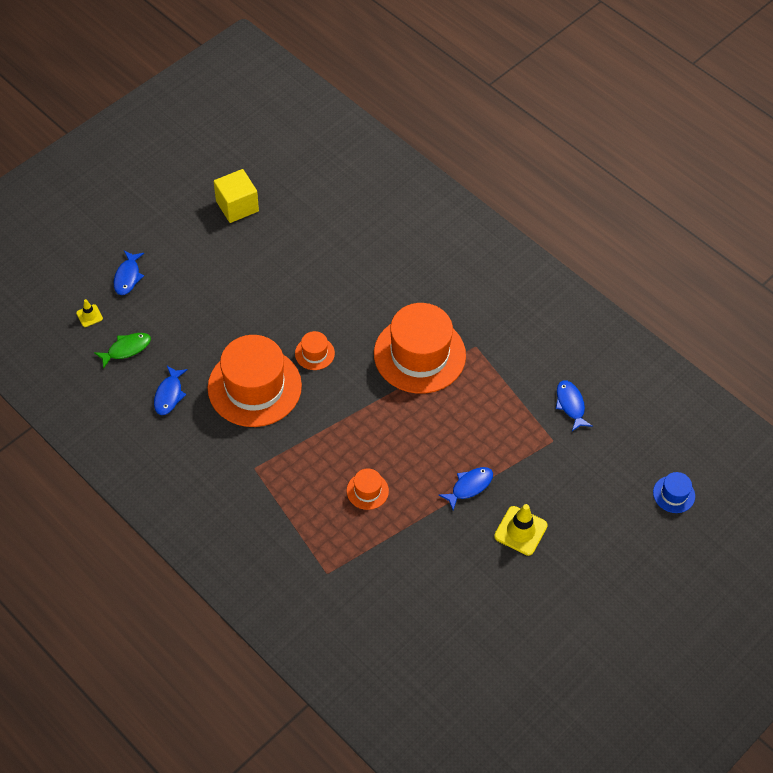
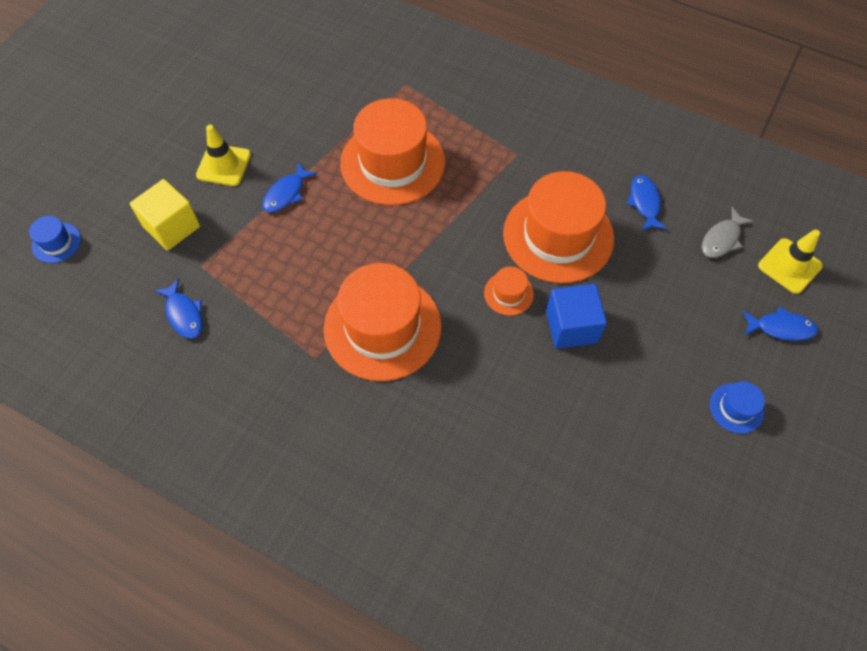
camera: 165 degrees right, 5 degrees up
yellow traffic cone [76,299,103,327] -> yellow traffic cone [758,229,823,294], size x1.83
green fish [94,333,151,369] -> grey fish [702,207,754,258]
blue fish [114,250,144,295] -> blue fish turned 105 degrees clockwise [743,307,818,341]
yellow cube [214,169,259,223] -> yellow cube moved to [129,179,200,251]
orange hat [347,468,389,510] -> orange hat [340,98,445,205], size x2.31
none -> blue cube [546,284,607,349]
none -> blue hat [710,382,765,434]

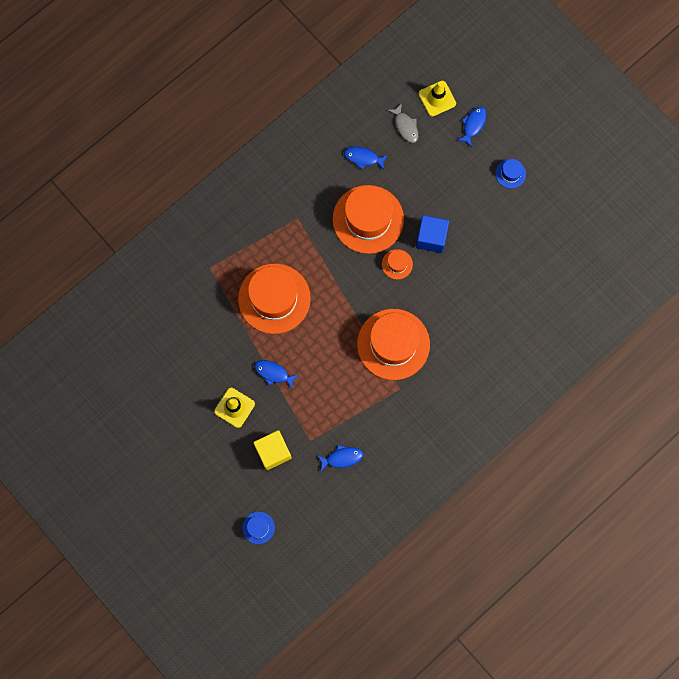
camera: 70 degrees left, 15 degrees up
blue fish [262,163,317,213] -> blue fish turned 150 degrees clockwise [255,360,299,389]

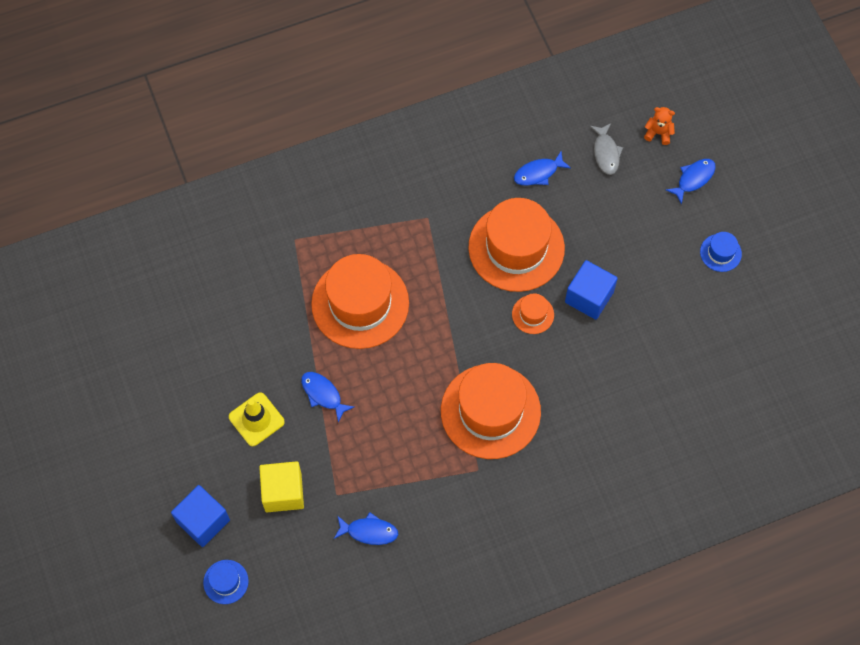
camera: 20 degrees right, 10 degrees down
blue fish [344,147,388,170] -> blue fish turned 60 degrees counterclockwise [514,152,571,186]
yellow traffic cone [419,81,456,116] -> orange teddy bear [644,107,675,145]
none -> blue cube [171,485,230,547]

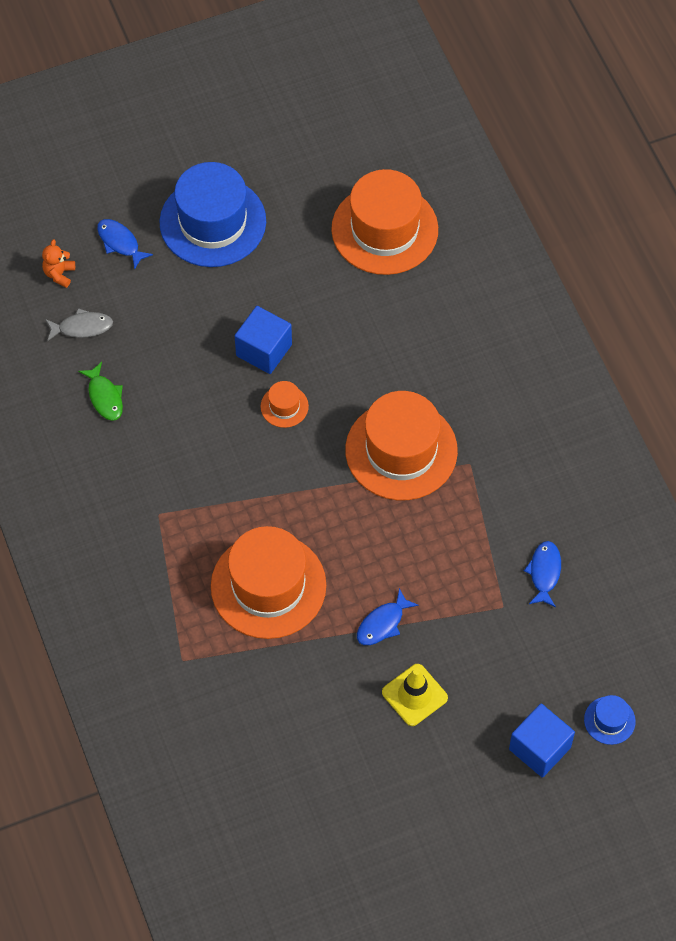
camera: 90 degrees left, 5 degrees down
yellow cube [259,461,304,512] -> none
orange hat [468,198,565,292] -> orange hat moved to [331,169,438,275]
blue fish [514,152,571,186] -> green fish [78,362,123,421]
blue hat [700,232,742,272] -> blue hat [159,162,266,267], size x2.31

